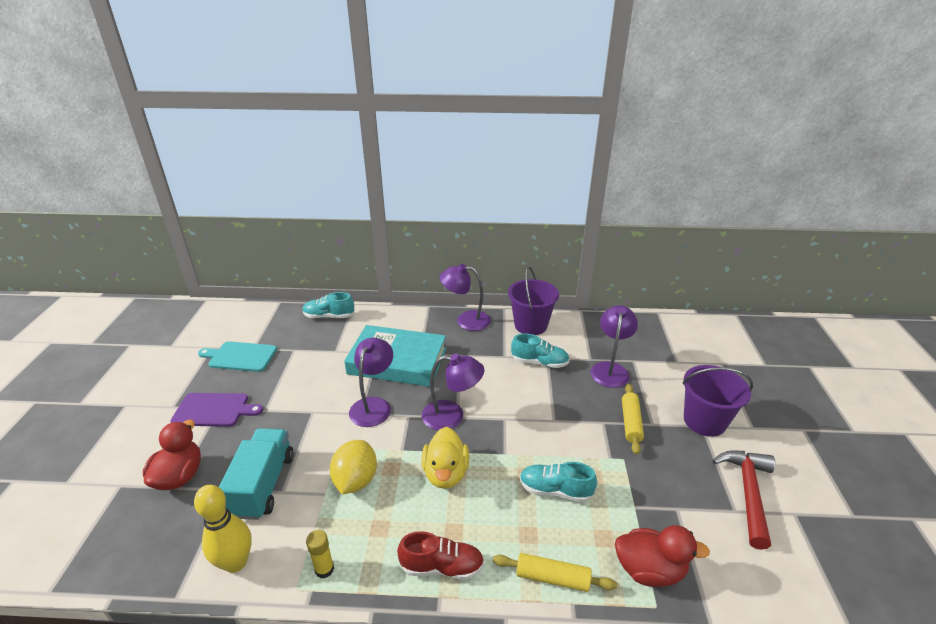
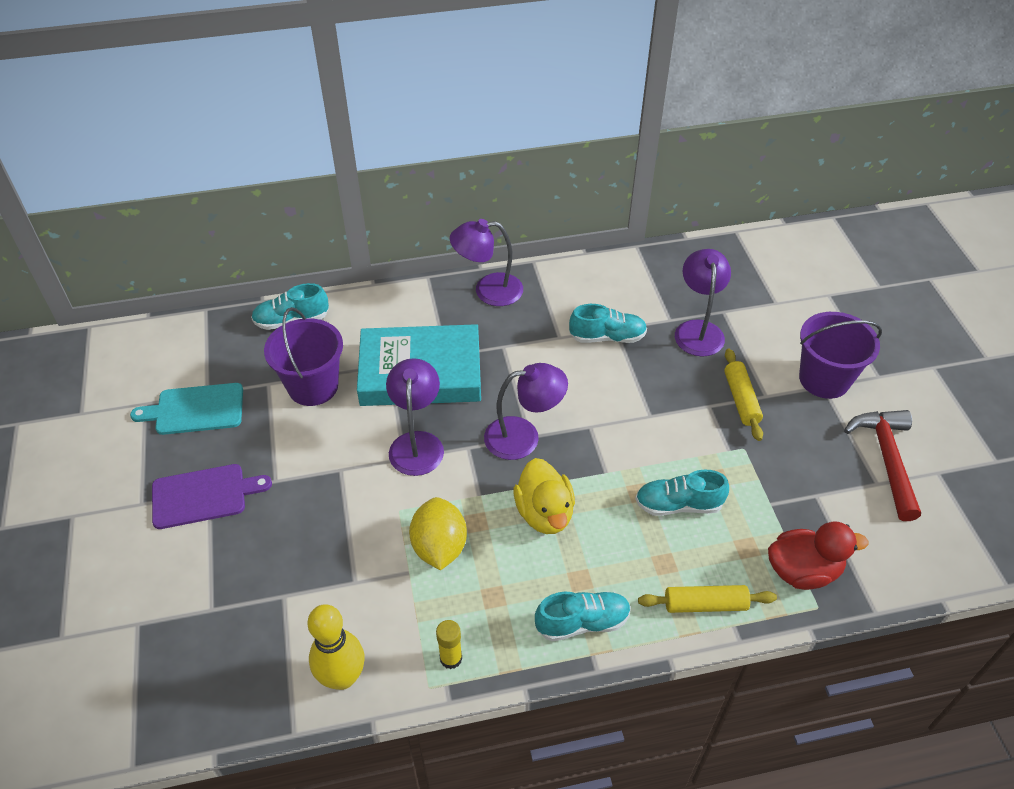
camera: 15 degrees left, 15 degrees up
red duck [143,420,201,490] -> none
turquoise truck [219,428,294,520] -> none
red shoe [397,531,484,580] -> turquoise shoe [535,591,631,641]
purple bucket [508,266,559,335] -> purple bucket moved to [264,307,343,406]

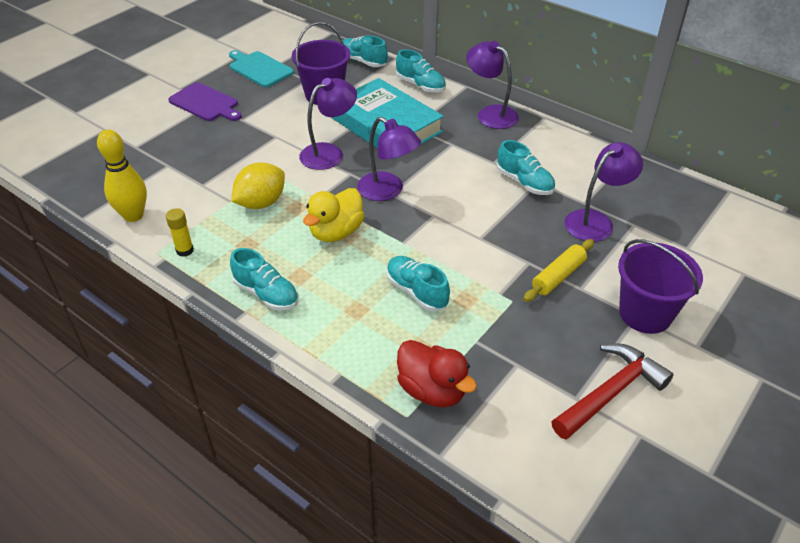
camera: 50 degrees right, 5 degrees down
yellow rolling pin [638,585,777,613] -> none
none -> turquoise shoe [396,49,446,93]

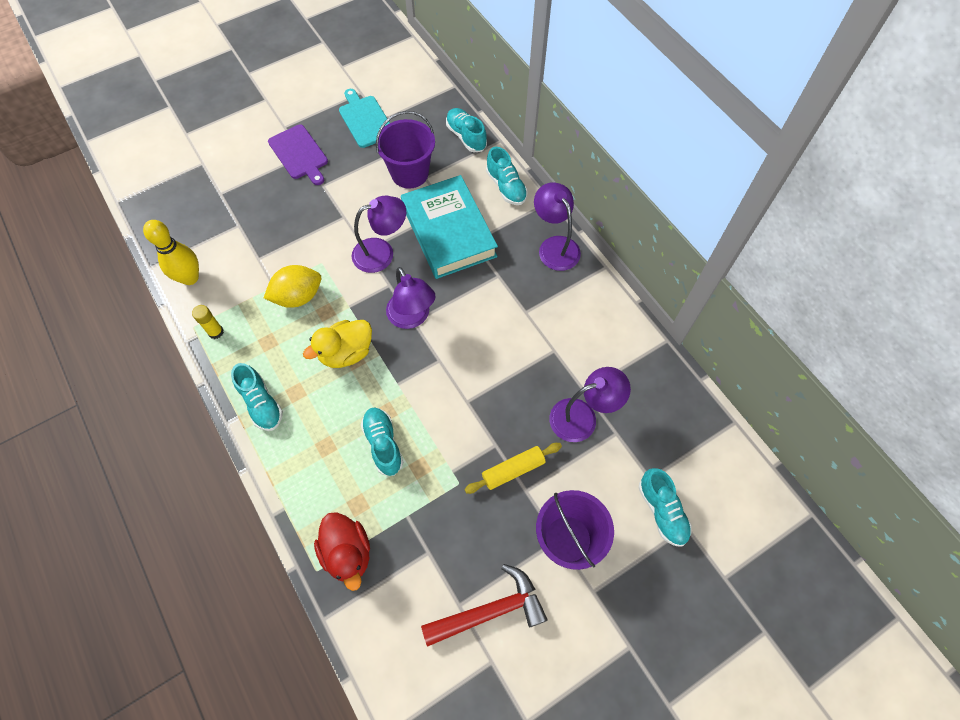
camera: 20 degrees right, 20 degrees up
turquoise shoe [497,140,555,195] -> turquoise shoe moved to [638,468,692,547]

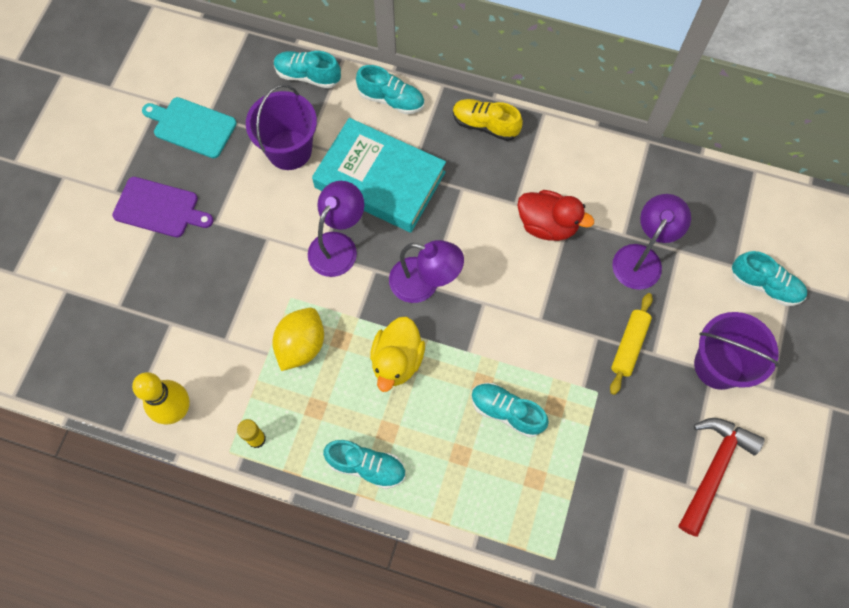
camera: 40 degrees left, 5 degrees up
red duck [314,512,370,591] -> red duck moved to [517,190,594,241]
purple lamp [534,182,581,271] -> yellow shoe [453,99,523,141]

